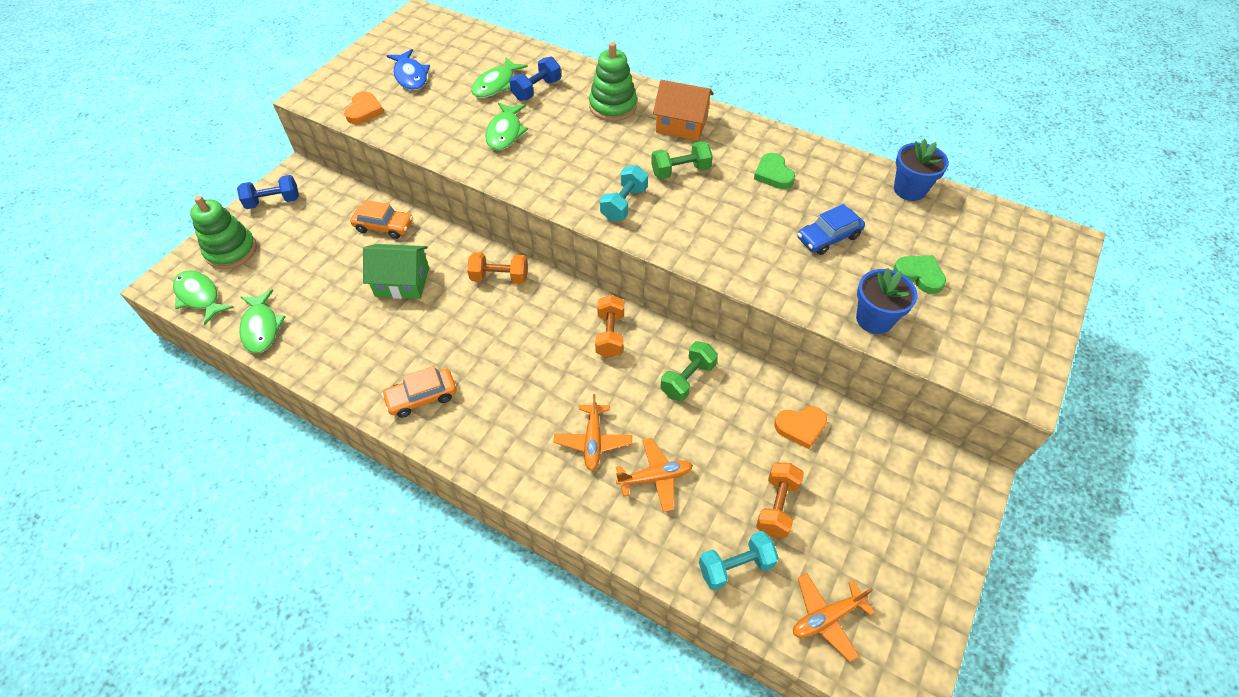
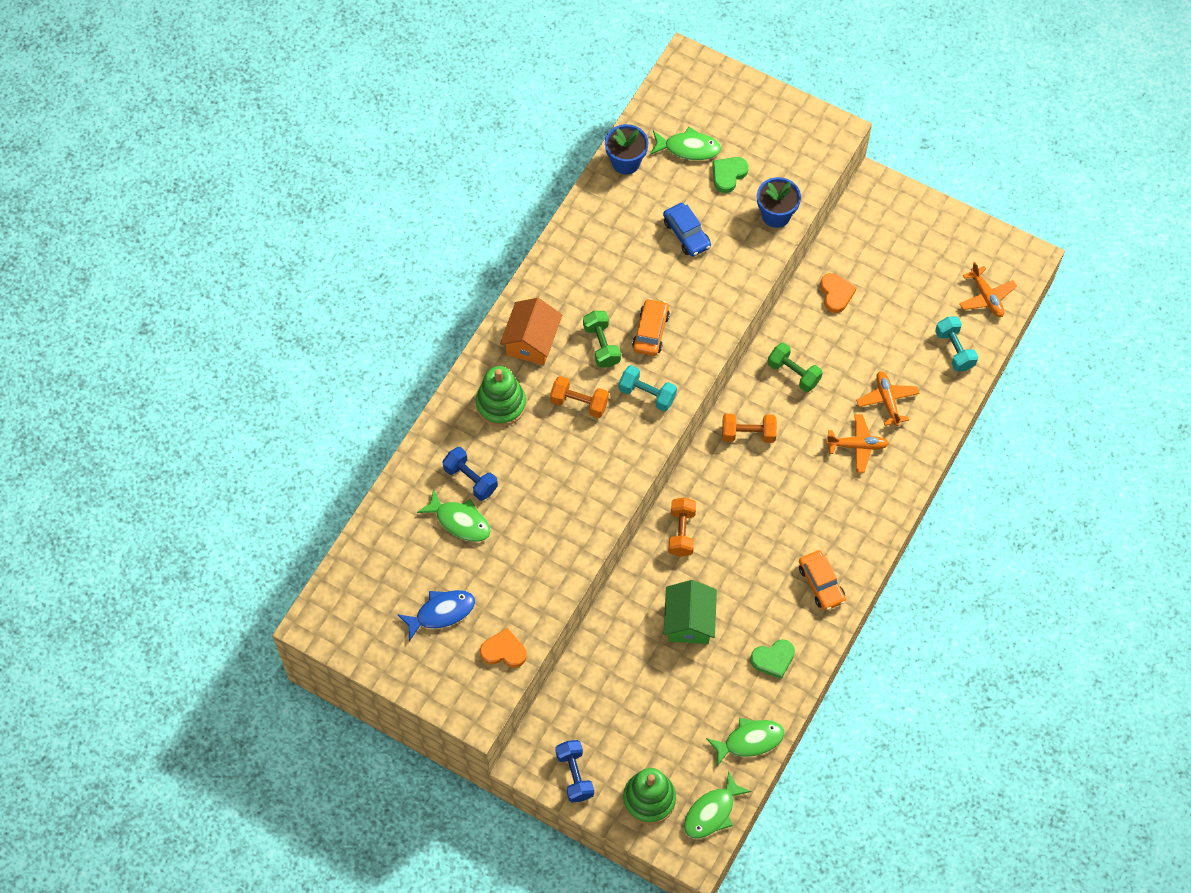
camera: 90 degrees left, 10 degrees up
orange car [350,200,413,239] -> orange car moved to [632,298,670,356]
green fish [485,102,528,151] -> green fish moved to [650,127,721,160]
green heart [754,153,795,189] -> green heart moved to [750,639,795,679]
orange dumbbell [756,462,804,538] -> orange dumbbell moved to [550,376,609,418]

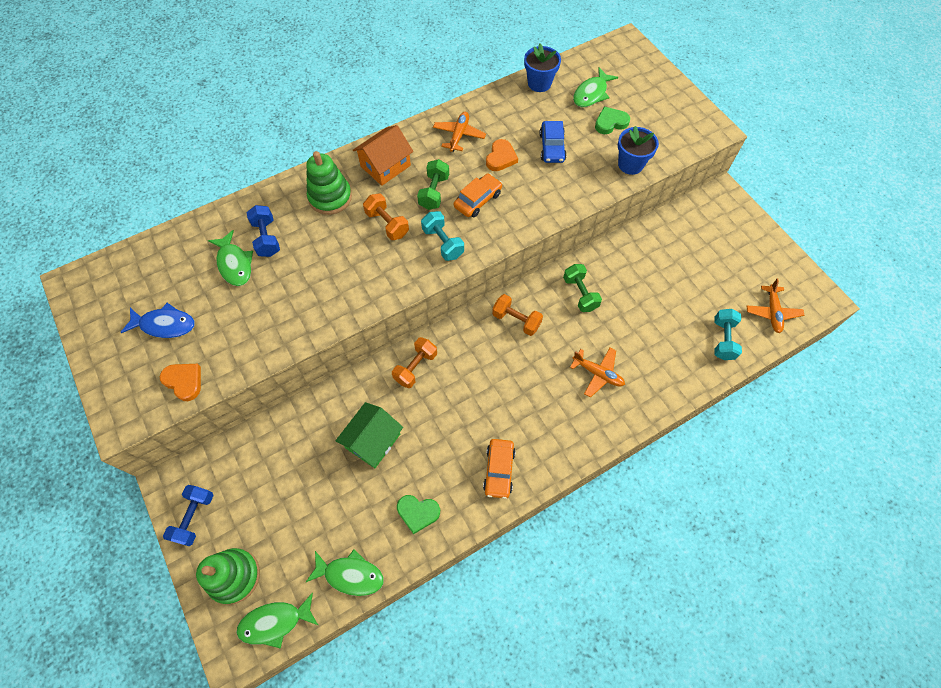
camera: 30 degrees right, 0 degrees up
green fish [650,127,721,160] -> green fish turned 90 degrees clockwise [573,68,618,107]
orange heart [820,273,856,313] -> orange heart moved to [486,139,518,171]
orange plane [856,371,919,426] -> orange plane moved to [433,112,486,152]

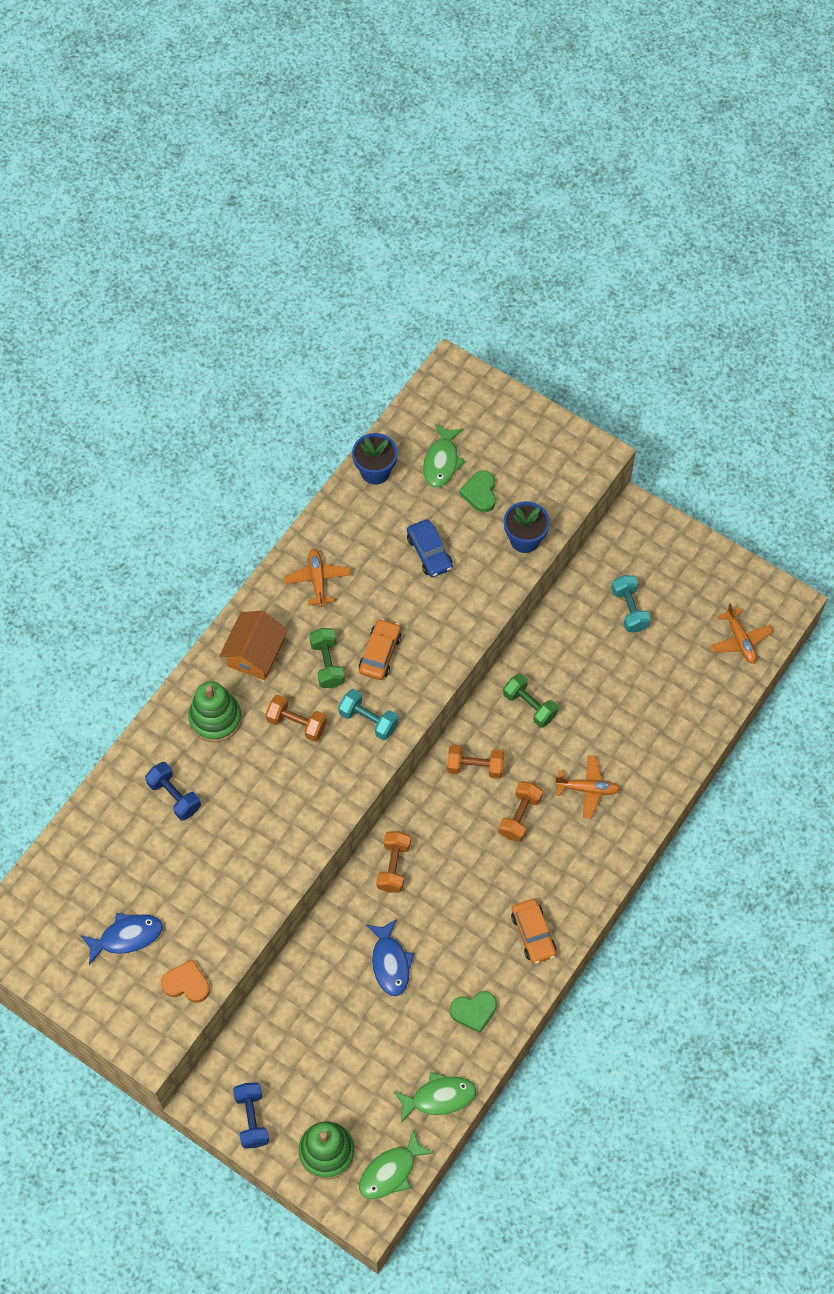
camera: 25 degrees left, 0 degrees up
green fish [208,230,253,286] -> none
green house [335,402,403,468] -> blue fish [366,919,414,996]
orange heart [486,139,518,171] -> none
green heart [595,107,630,134] -> green heart turned 45 degrees counterclockwise [459,470,496,513]
turquoise dumbbell [715,309,742,360] -> turquoise dumbbell moved to [611,575,651,632]
none -> orange dumbbell [499,781,543,842]

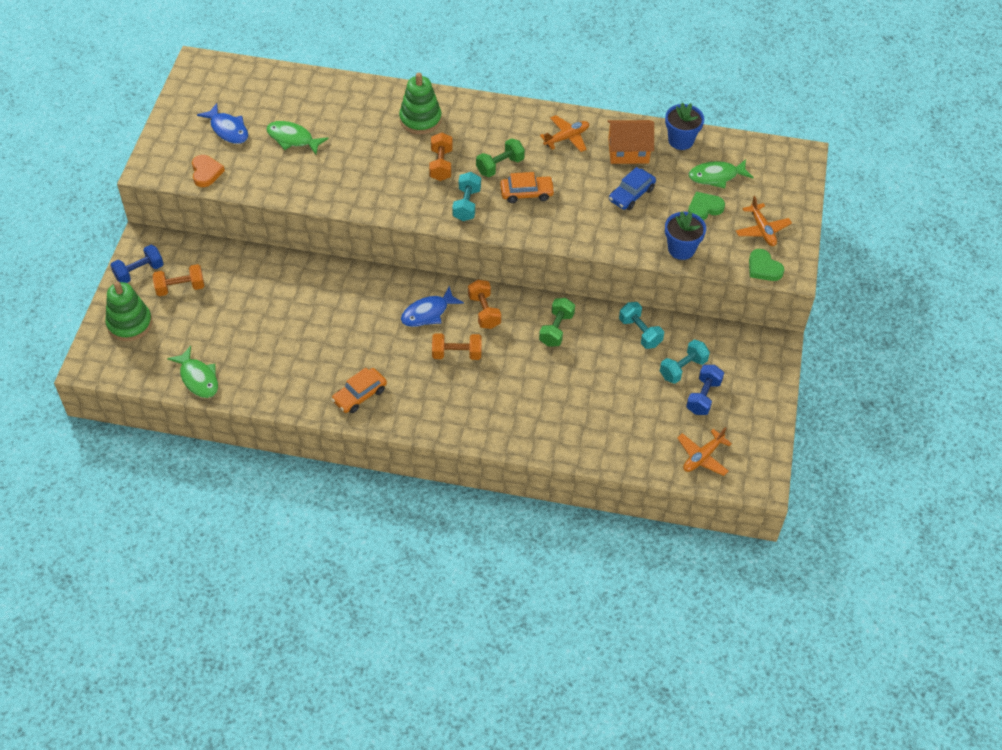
camera: 65 degrees right, 10 degrees down
blue dumbbell [145,762,201,821] -> blue dumbbell moved to [686,365,724,415]
orange house [219,611,288,680] -> orange house moved to [607,120,654,164]
green fish [359,1129,434,1199] -> green fish moved to [266,121,329,155]
blue fish [366,919,414,996] -> blue fish moved to [401,286,464,327]
orange dumbbell [376,831,411,893] -> orange dumbbell moved to [153,264,204,296]
green heart [450,991,497,1033] -> green heart moved to [749,249,784,281]
orange plane [554,755,620,819] -> orange plane moved to [736,196,792,246]
none -> turquoise dumbbell [619,302,664,349]

